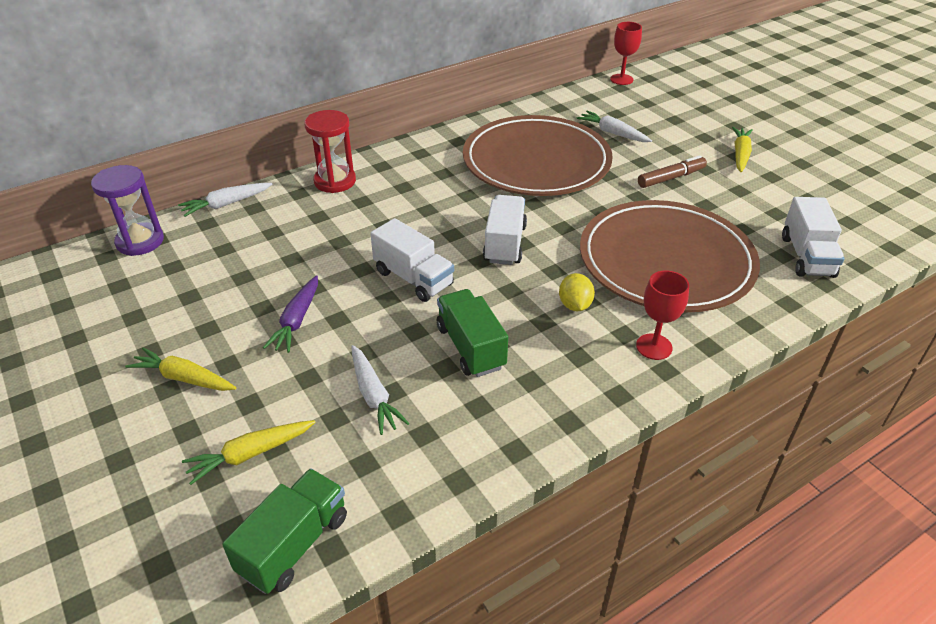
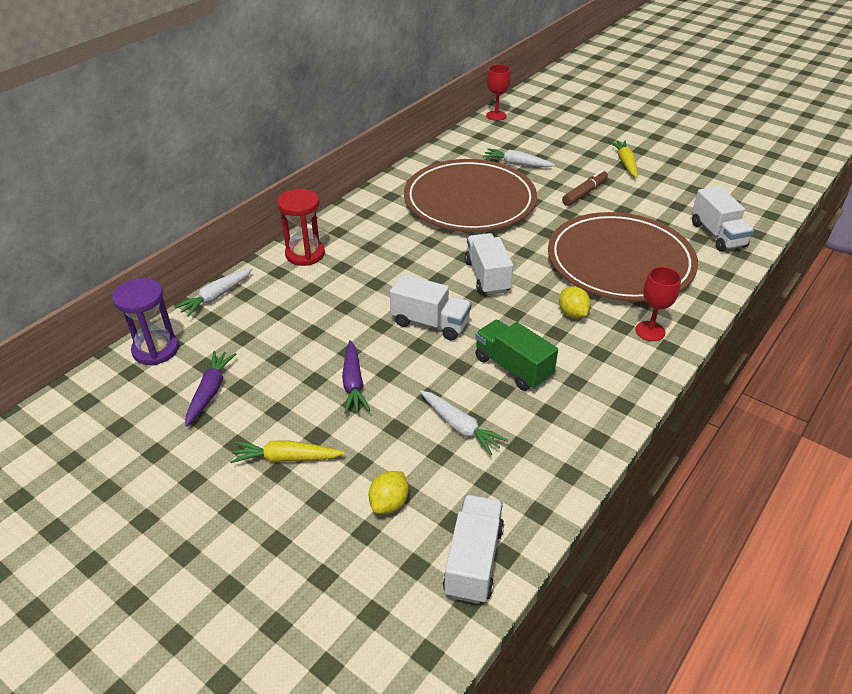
camera: 20 degrees left, 0 degrees up
yellow carrot [182,420,315,485] -> yellow lemon [368,471,409,514]
green truck [222,469,347,594] -> white truck [443,495,504,604]
none -> purple carrot [185,351,236,427]

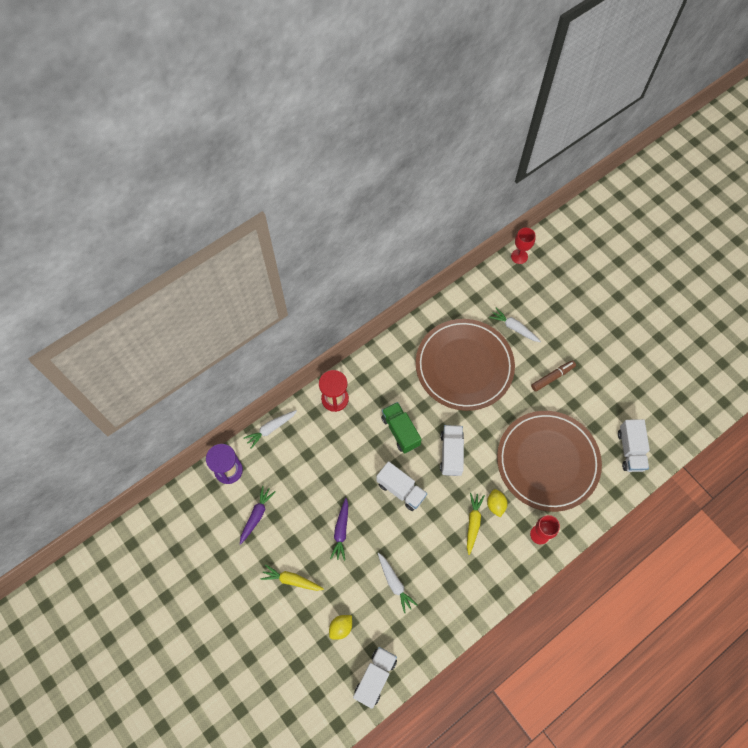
camera: 15 degrees right, 25 degrees up
green truck [475,320,558,391] -> green truck moved to [381,402,422,454]
yellow carrot [609,140,638,178] -> yellow carrot moved to [467,493,485,555]

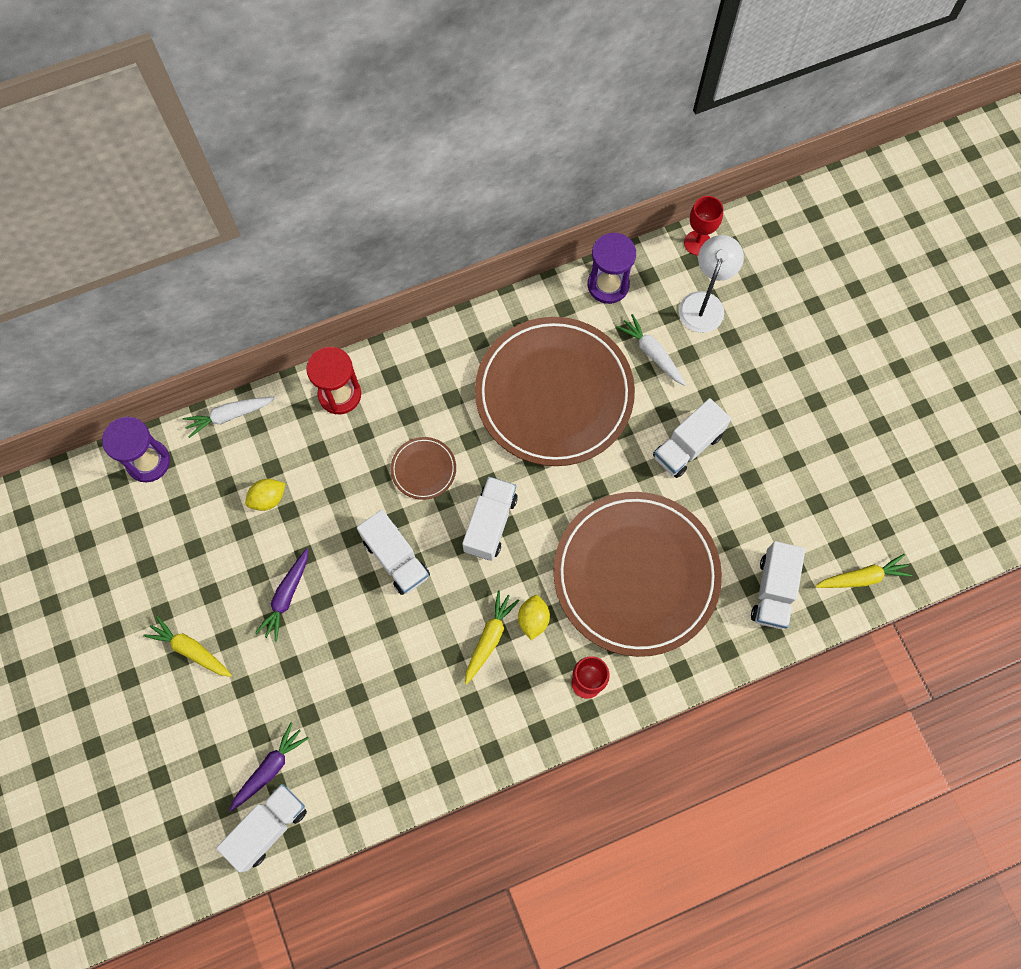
camera: 15 degrees right, 5 degrees up
purple carrot [240,486,276,545] -> purple carrot moved to [229,723,309,812]
yellow lemon [329,615,352,640] -> yellow lemon moved to [245,479,286,511]
white carrot [378,553,417,613] -> none
green truck [381,402,422,454] -> brown plate [391,437,456,500]
brown marker [531,360,576,392] -> white truck [653,398,731,478]
none -> purple hourglass [588,233,636,304]
none -> white lamp [679,235,744,333]
none -> yellow carrot [815,554,912,588]

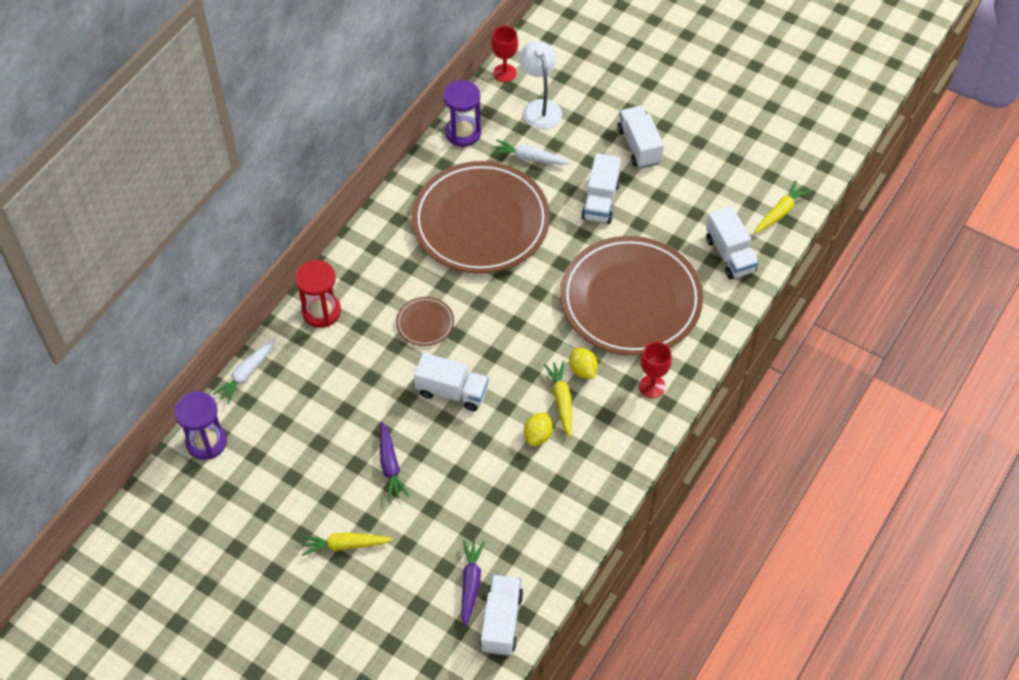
camera: 35 degrees left, 15 degrees down
yellow lemon [245,479,286,511] -> yellow lemon moved to [524,412,553,446]
white truck [462,477,517,561] -> white truck moved to [617,106,664,168]

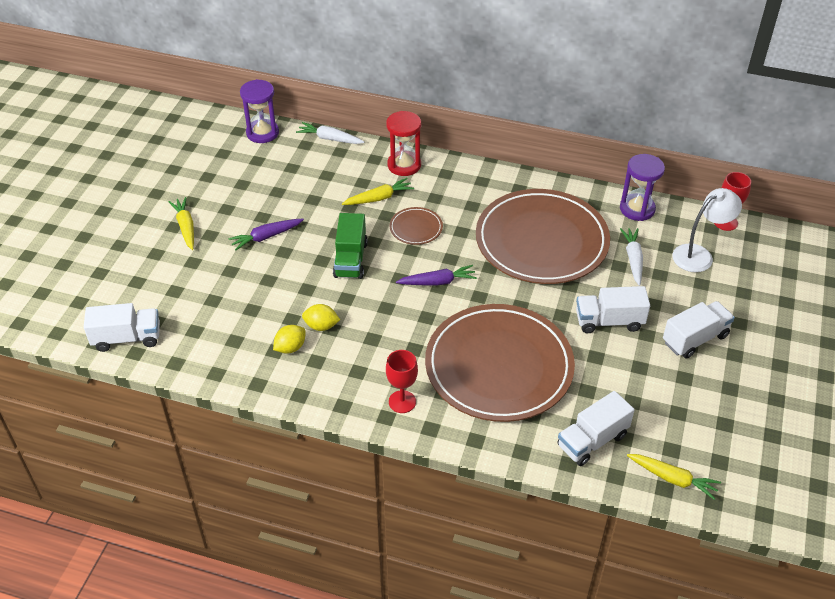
camera: 75 degrees right, 10 degrees down
white truck [414,353,489,411] -> green truck [333,213,368,279]
purple carrot [462,540,485,627] -> purple carrot moved to [396,265,477,286]
yellow carrot [544,361,572,437] -> yellow carrot moved to [342,178,414,205]
yellow lemon [569,348,598,379] -> yellow lemon moved to [273,325,306,354]

